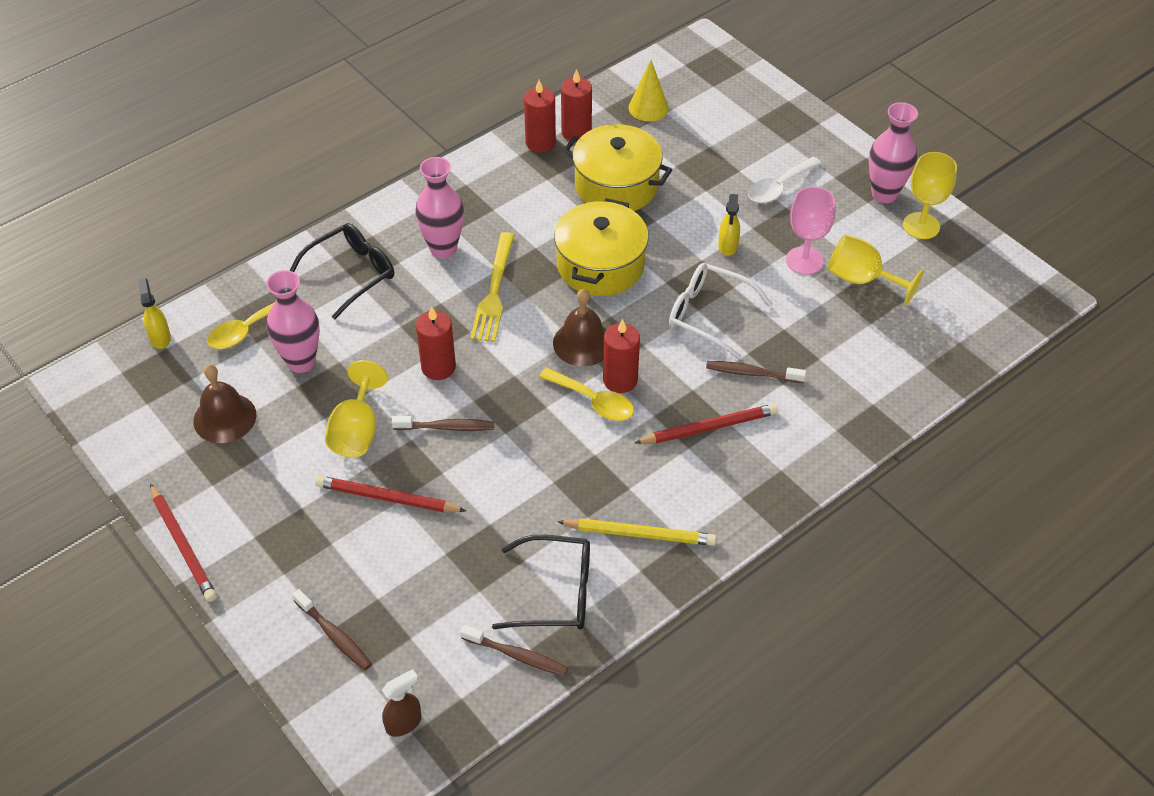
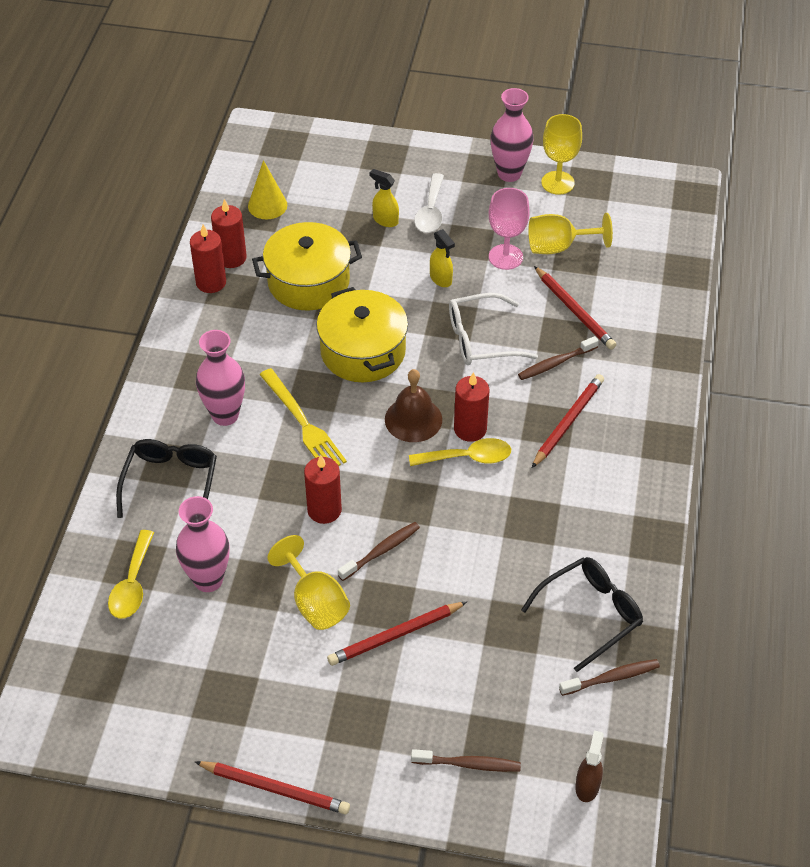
camera: 40 degrees left, 0 degrees up
yellow spray bottle [138,278,171,349] -> yellow spray bottle moved to [369,169,399,227]
brown bell [193,365,256,443] -> none
yellow pencil [557,518,717,546] -> none
none -> red pencil [534,266,617,350]

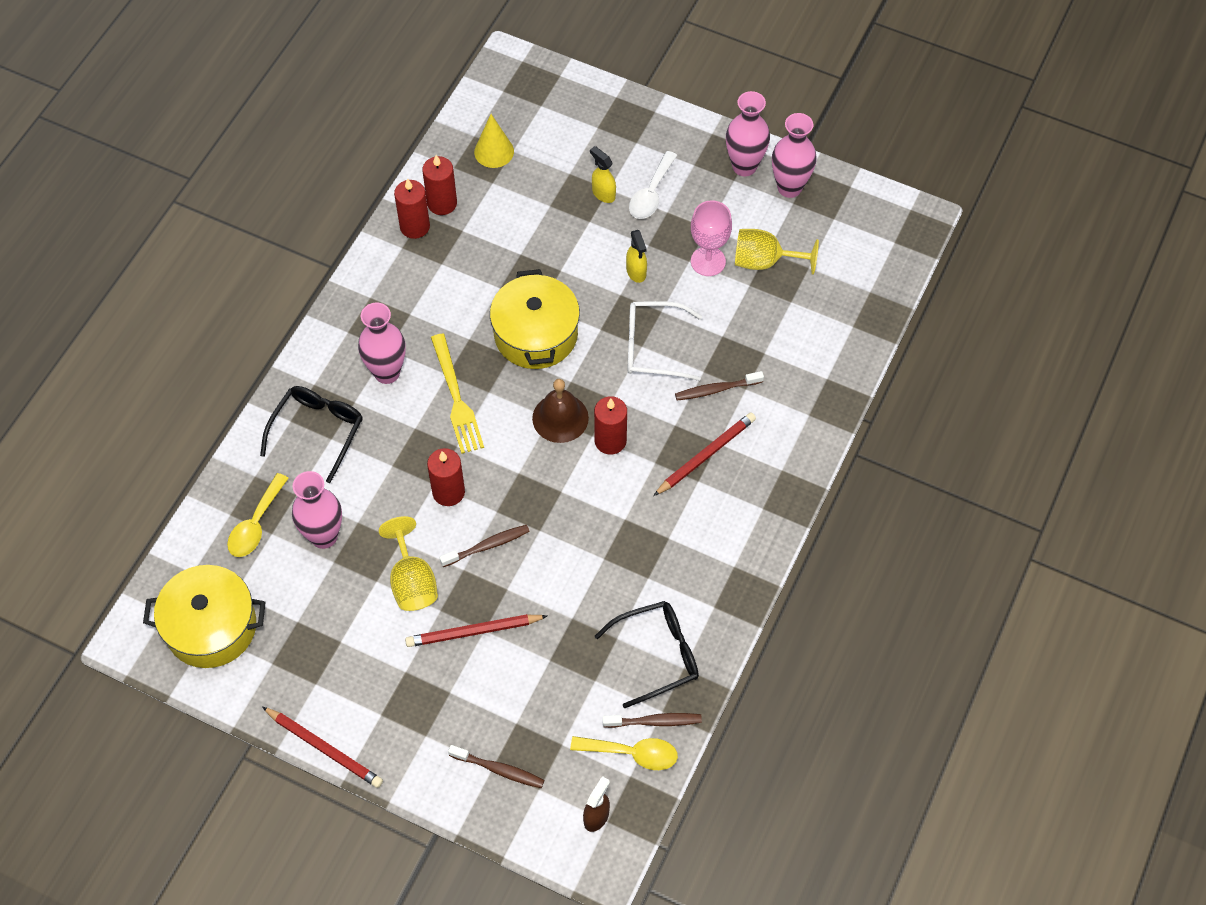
camera: 15 degrees right, 10 degrees up
yellow pot [252,222,362,311] -> yellow pot moved to [143,565,266,668]
yellow spoon [409,438,511,466] -> yellow spoon moved to [570,736,678,770]
red pencil [534,266,617,350] -> none
yellow goblet [541,114,582,195] -> pink vase [772,113,817,198]

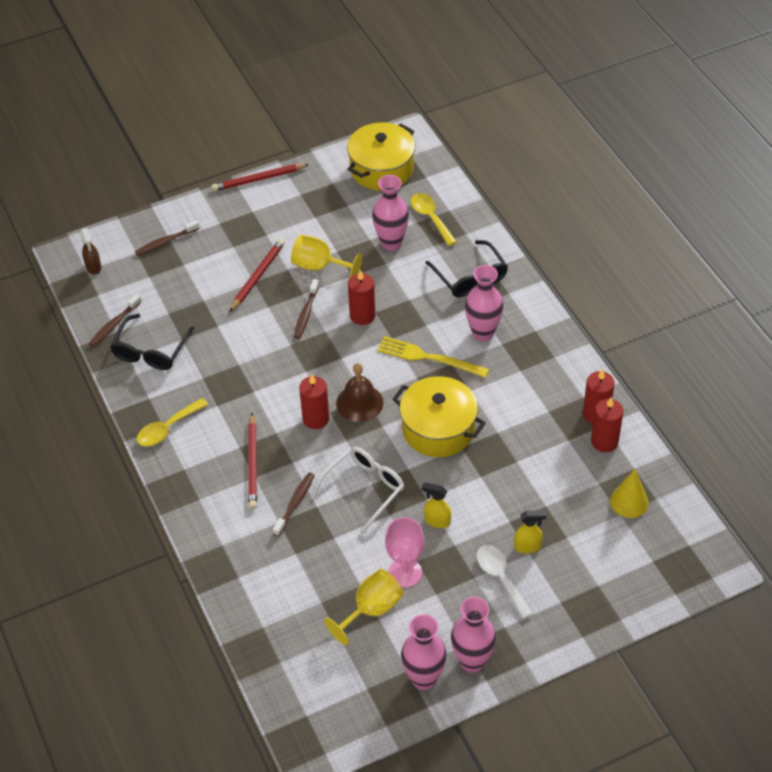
camera: 130 degrees right, 10 degrees down
yellow spoon [570,736,678,770] -> yellow spoon moved to [137,398,208,446]

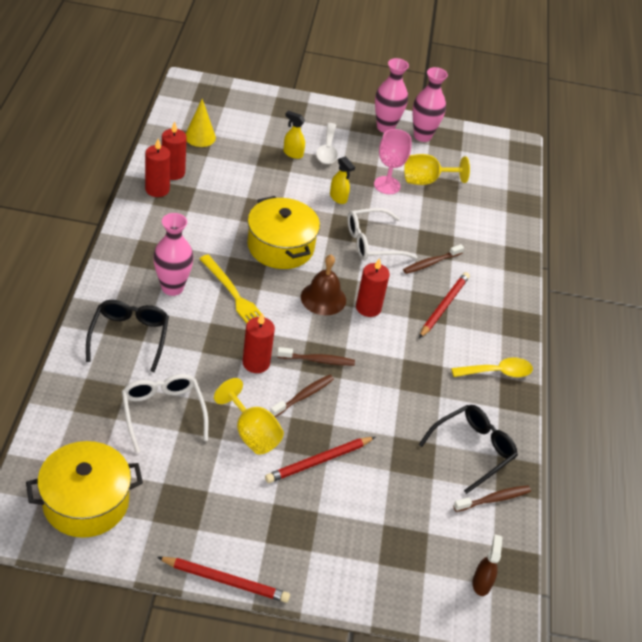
camera: 155 degrees left, 5 degrees down
brown toothbrush [135,220,200,256] -> brown toothbrush moved to [277,347,355,366]
pink vase [372,175,409,251] -> white glasses [122,374,208,453]
yellow spoon [411,193,457,246] -> none

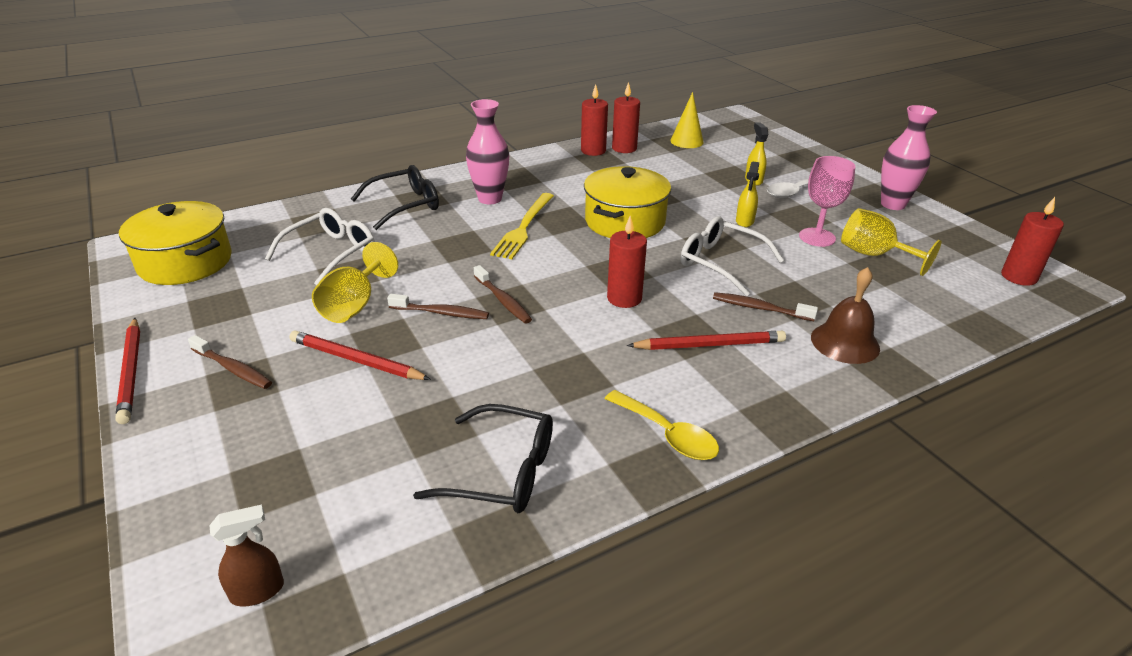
camera: 60 degrees right, 10 degrees down
red candle [242,313,275,373] -> red candle moved to [1001,197,1064,286]
brown bell [301,255,346,315] -> brown bell moved to [811,267,880,364]
pink vase [412,67,448,142] -> none
brown toothbrush [453,486,531,512] -> brown toothbrush moved to [188,335,272,389]

